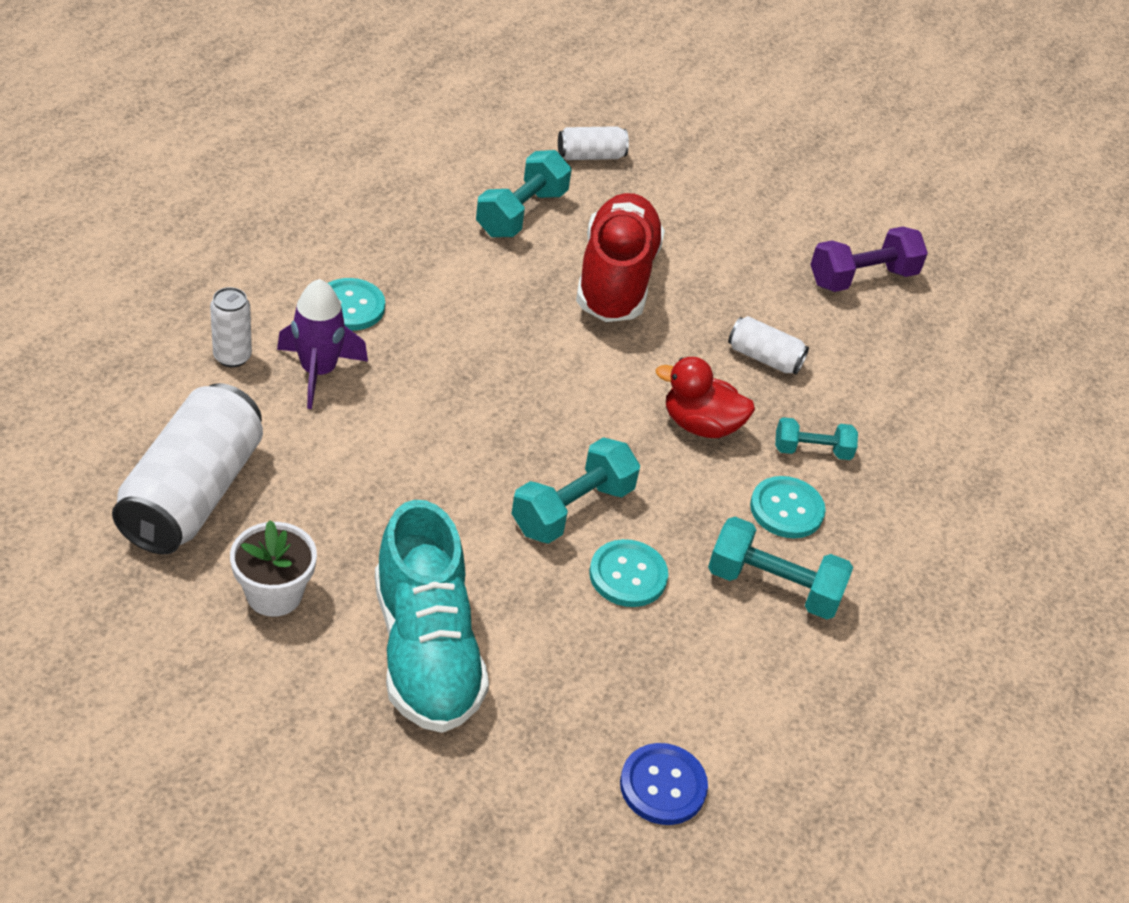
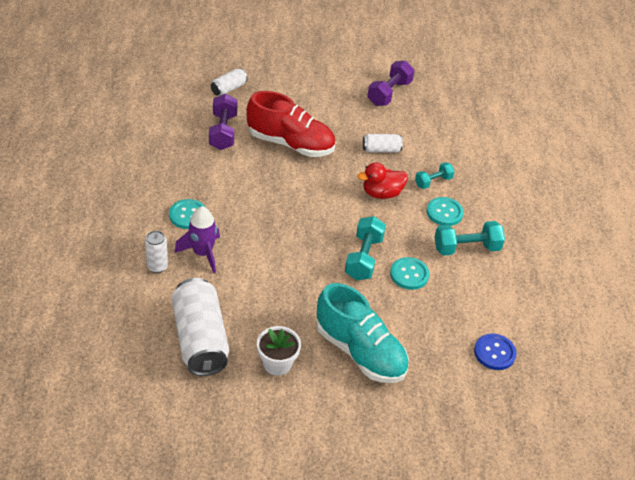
camera: 30 degrees left, 0 degrees up
turquoise dumbbell [476,150,572,237] -> purple dumbbell [209,94,238,150]
red shoe [576,193,665,322] -> red shoe turned 135 degrees clockwise [246,91,335,157]

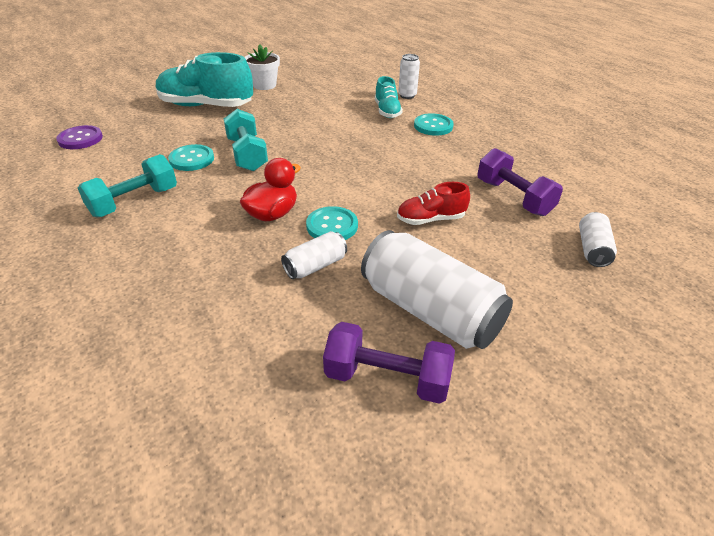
camera: 150 degrees right, 5 degrees down
white can [172,278,229,376] -> white can moved to [361,230,513,349]
purple rocket [174,206,220,273] -> turquoise shoe [375,76,403,118]
red shoe [246,91,335,157] -> red shoe [397,182,470,225], size x0.53
purple dumbbell [368,61,415,106] -> purple dumbbell turned 75 degrees counterclockwise [323,322,455,404]
turquoise dumbbell [415,162,455,189] -> none
turquoise button [427,197,464,226] -> turquoise button moved to [306,206,358,240]
blue button [474,334,517,370] -> purple button [56,125,103,149]

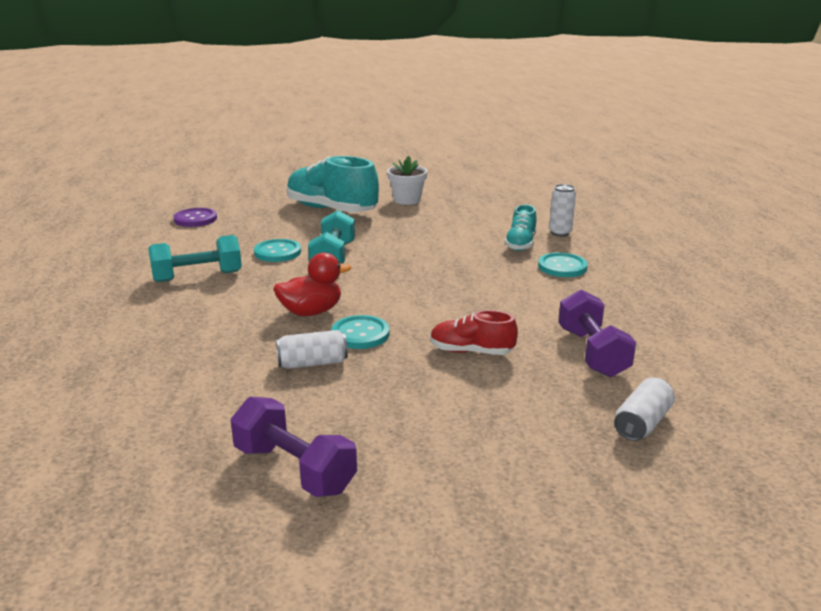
camera: 25 degrees right, 15 degrees down
white can [361,230,513,349] -> none

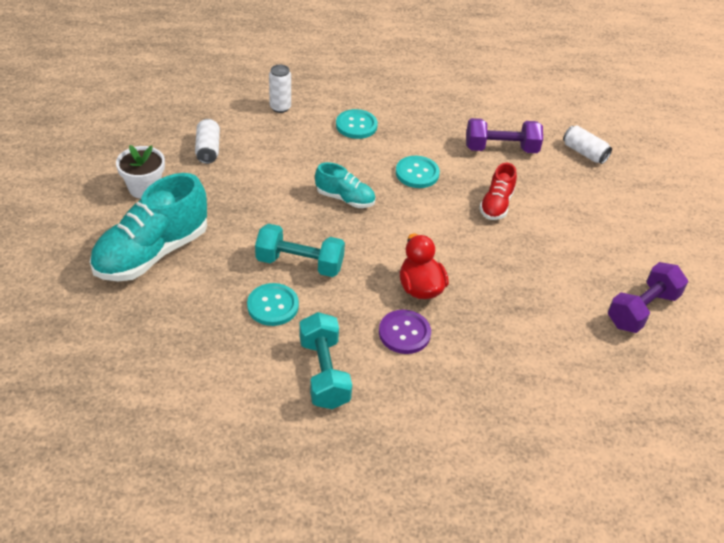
camera: 85 degrees left, 20 degrees up
purple button [173,208,217,227] -> purple button moved to [379,310,431,354]
white can [276,330,348,369] -> white can moved to [195,119,220,164]
turquoise button [331,315,389,349] -> turquoise button moved to [396,156,440,188]
turquoise shoe [504,205,537,251] -> turquoise shoe moved to [315,162,376,208]

